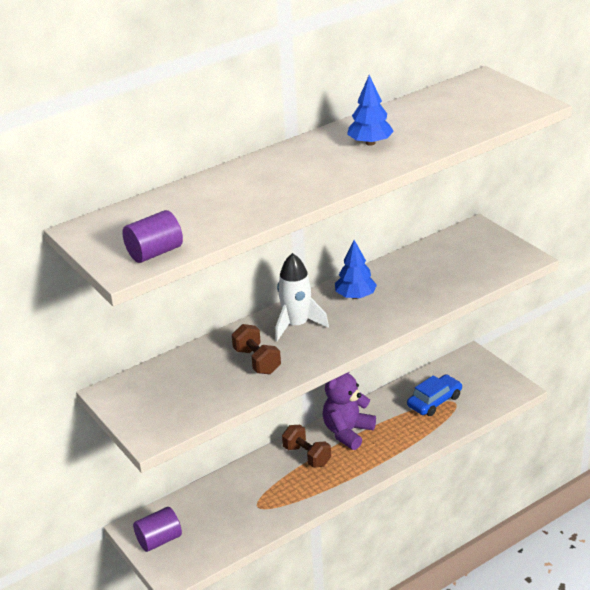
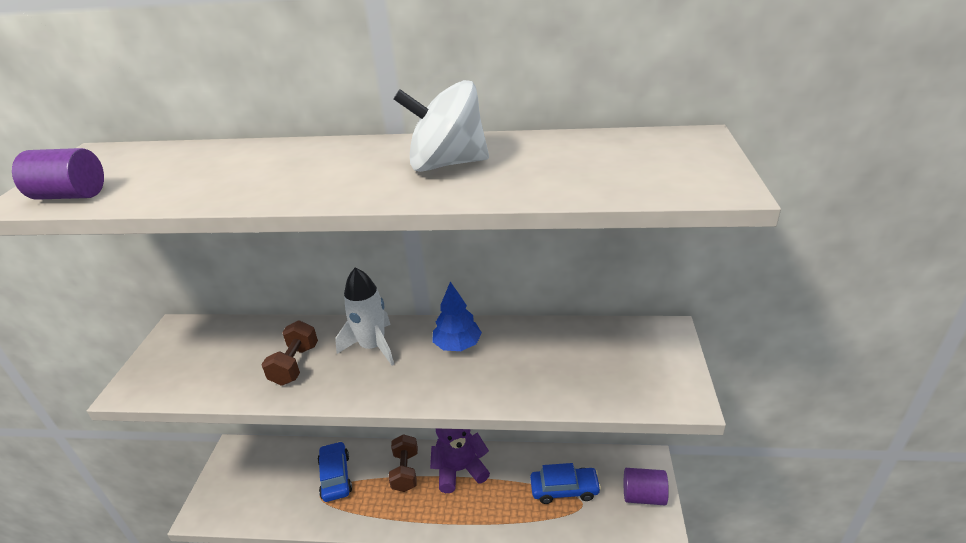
camera: 40 degrees right, 0 degrees up
purple cylinder [133,507,182,552] -> purple cylinder moved to [624,468,669,505]
blue tree [347,75,394,146] -> white spinning top [394,80,489,172]
none -> blue car [318,441,352,502]

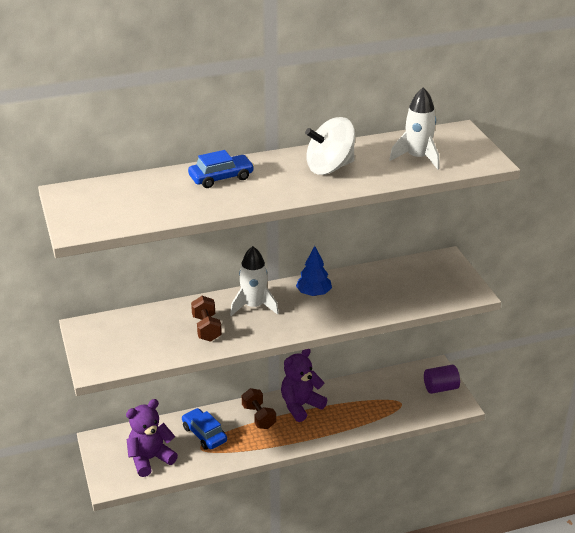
camera: 25 degrees left, 0 degrees up
purple cylinder [12,148,104,200] -> none
blue car [530,463,601,504] -> blue car moved to [188,150,254,188]
none -> purple teddy bear [126,399,178,477]
none -> white rocket [389,87,440,170]

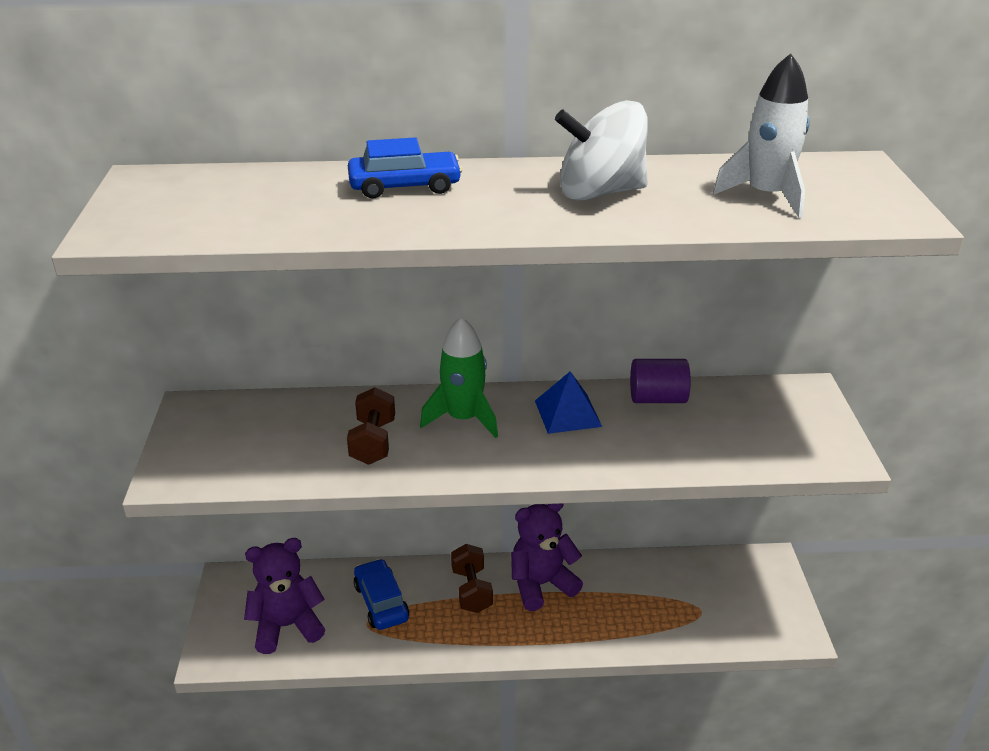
camera: 15 degrees right, 0 degrees up
white rocket [230,246,279,316] -> green rocket [420,317,498,438]
blue tree [296,246,332,296] -> blue pyramid [535,371,602,434]
purple cylinder [424,365,460,394] -> purple cylinder moved to [630,359,691,403]

